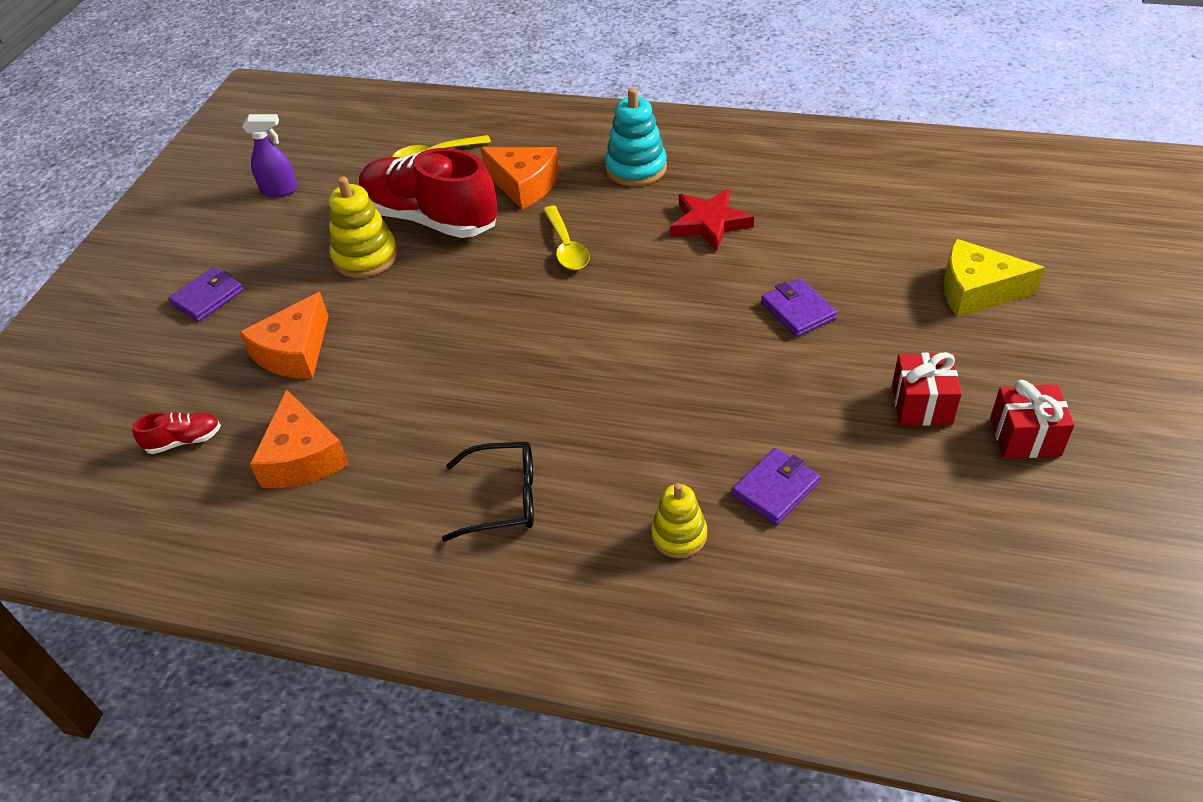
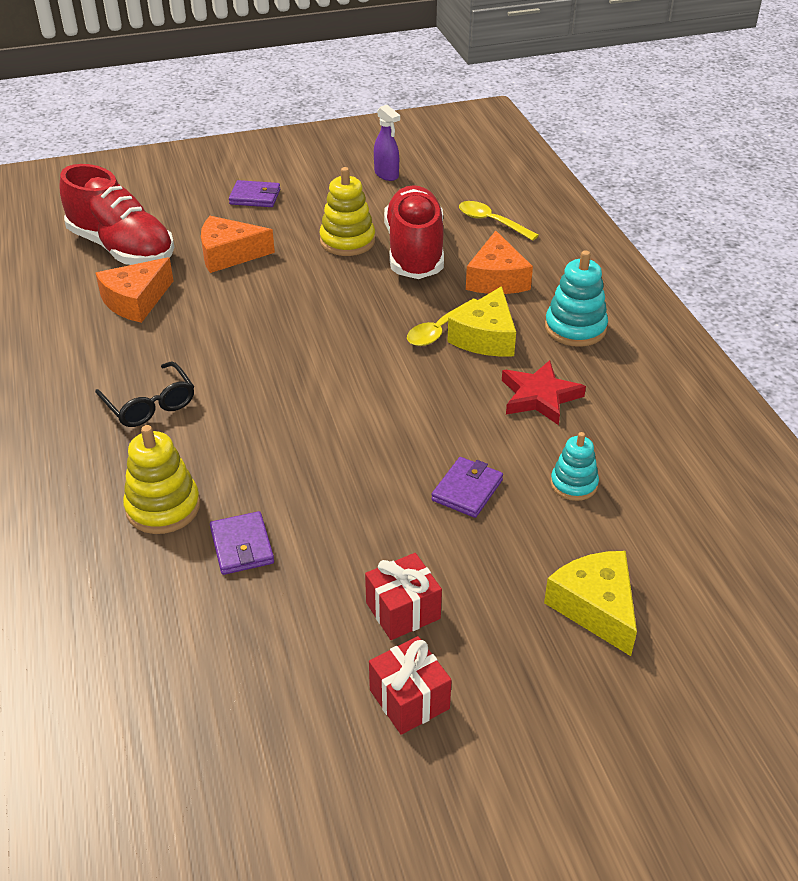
camera: 55 degrees right, 5 degrees down
red shoe [132,412,221,454] -> red shoe [59,164,174,265], size x2.47
yellow stacking toy [651,483,707,558] -> yellow stacking toy [123,425,200,534], size x1.53
purple wallet [732,448,820,525] -> purple wallet turned 60 degrees clockwise [210,511,274,575]
none -> yellow cheese [447,286,516,357]
none -> turquoise stacking toy [551,432,599,501]

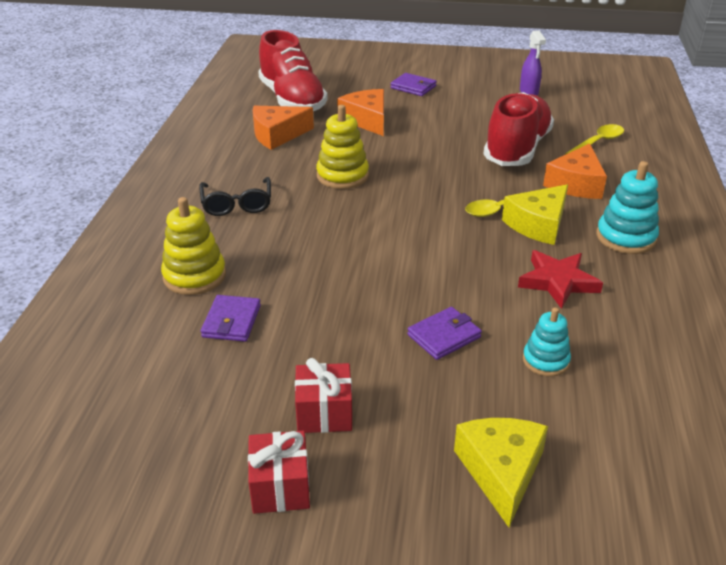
camera: 25 degrees right, 5 degrees down
orange cheese [201,216,275,273] -> orange cheese turned 45 degrees clockwise [337,89,384,136]
yellow stacking toy [319,167,375,256] -> yellow stacking toy moved to [316,105,369,189]
yellow spoon [459,201,539,241] -> yellow spoon turned 75 degrees clockwise [565,124,624,154]

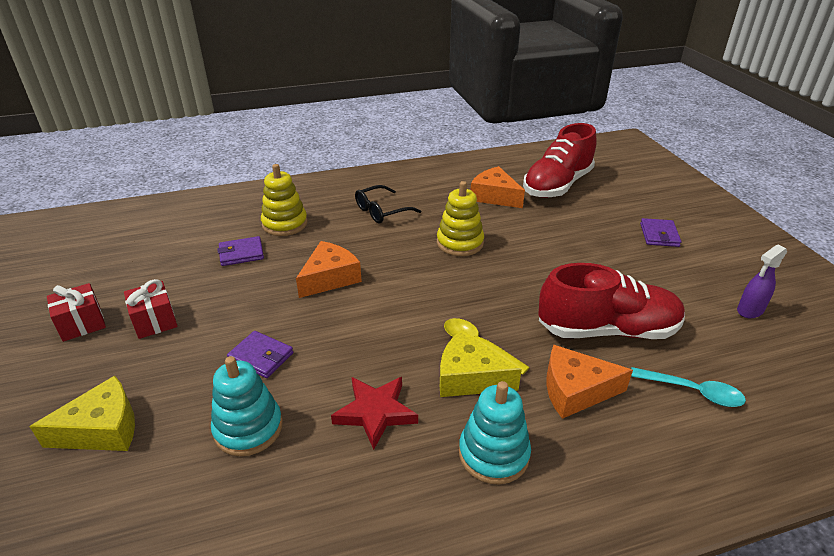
camera: 65 degrees right, 0 degrees up
orange cheese [337,89,384,136] -> orange cheese moved to [296,241,362,298]
turquoise stacking toy [523,307,571,377] -> turquoise stacking toy [211,356,283,456], size x1.53
yellow spoon [565,124,624,154] -> turquoise spoon [631,367,746,407]

